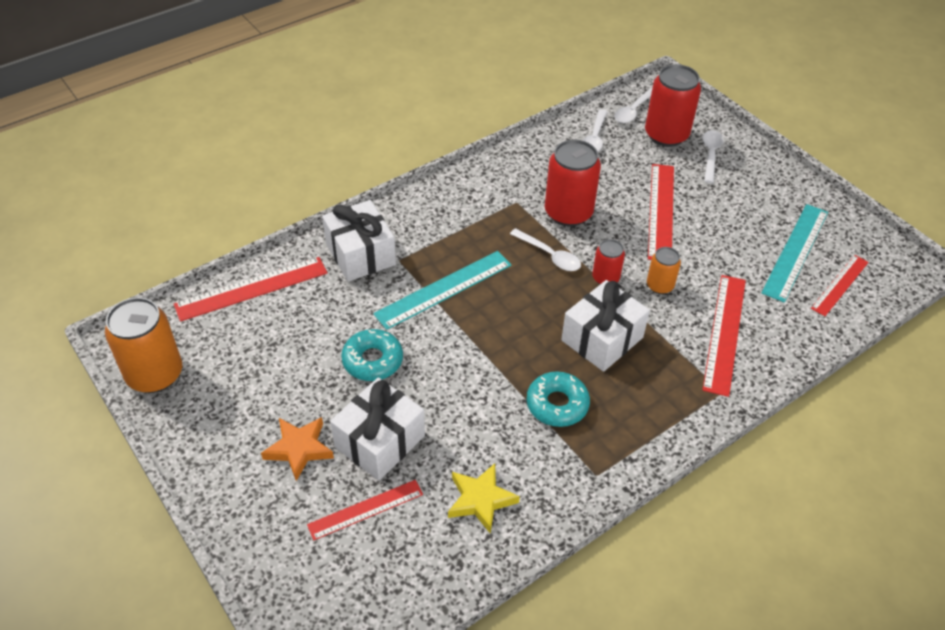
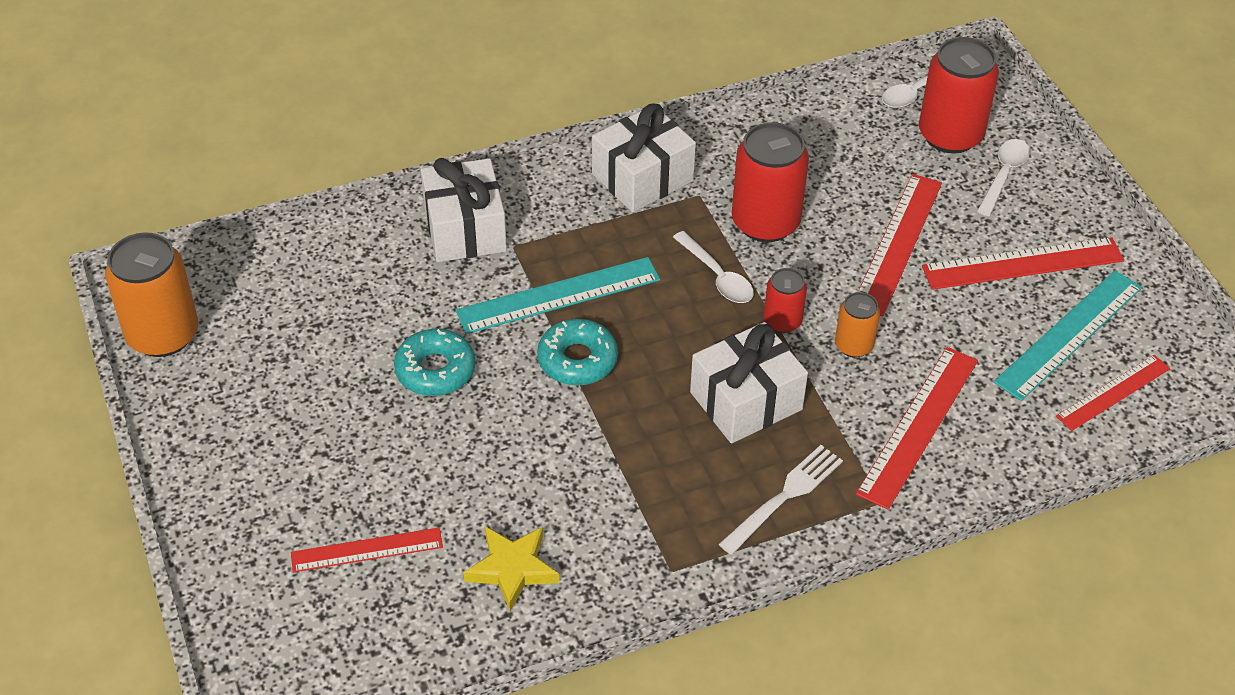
camera: 15 degrees right, 0 degrees up
red ruler [174,257,327,322] -> red ruler moved to [922,237,1124,290]
orange star [261,417,334,481] -> none
white gift [330,377,425,481] -> white gift moved to [592,103,696,213]
turquoise donut [527,371,590,427] -> turquoise donut moved to [537,319,618,386]
white spoon [583,109,607,152] -> none
none -> white fork [719,445,843,555]

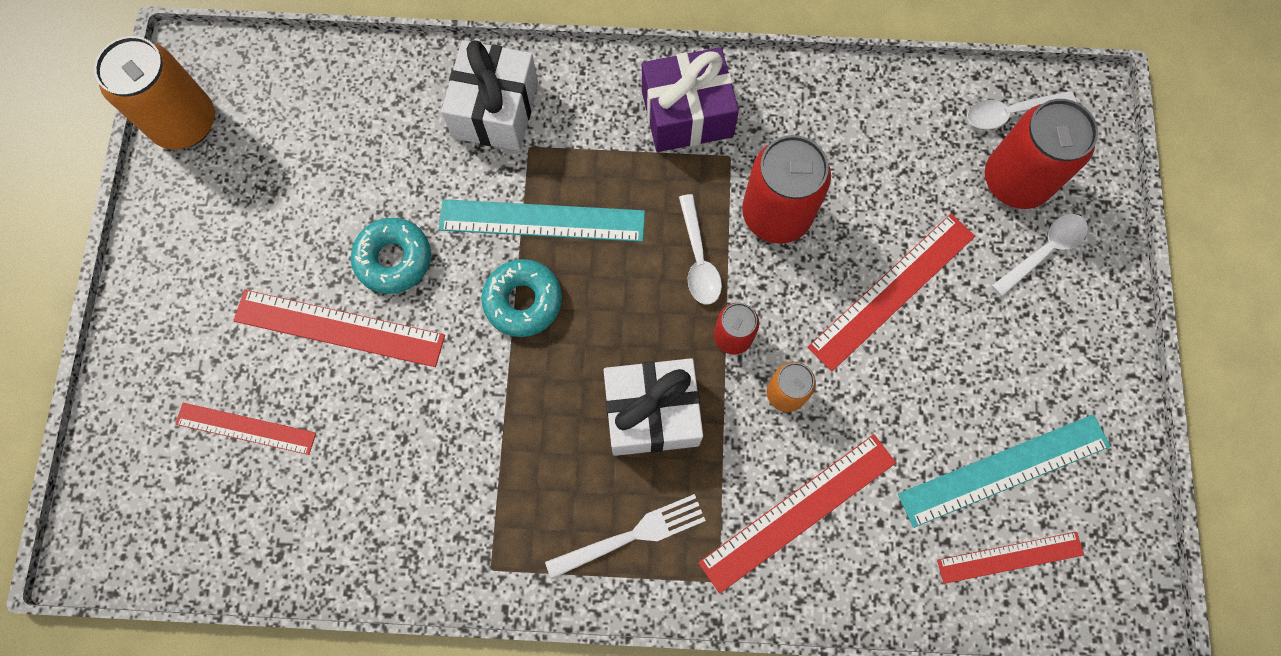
camera: 25 degrees right, 25 degrees up
yellow star [463,526,559,611] -> none
white gift [592,103,696,213] -> purple gift [642,47,739,152]
red ruler [922,237,1124,290] -> red ruler moved to [233,290,445,367]

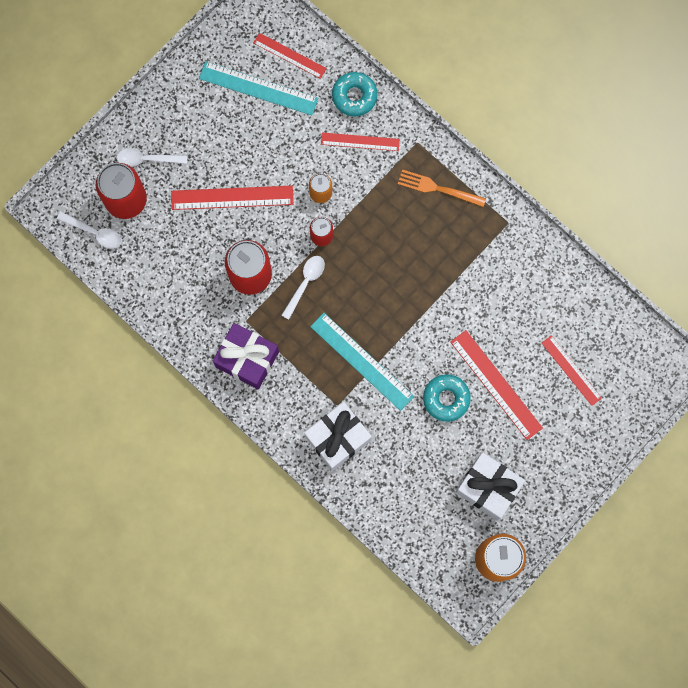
camera: 140 degrees left, 5 degrees up
turquoise donut [481,259,562,337] -> turquoise donut moved to [332,72,378,117]
white fork [545,494,706,579] -> orange fork [398,170,486,207]
white gift [604,358,703,456] -> white gift moved to [456,452,525,520]
red ruler [698,434,896,593] -> red ruler [321,132,400,151], size x0.65

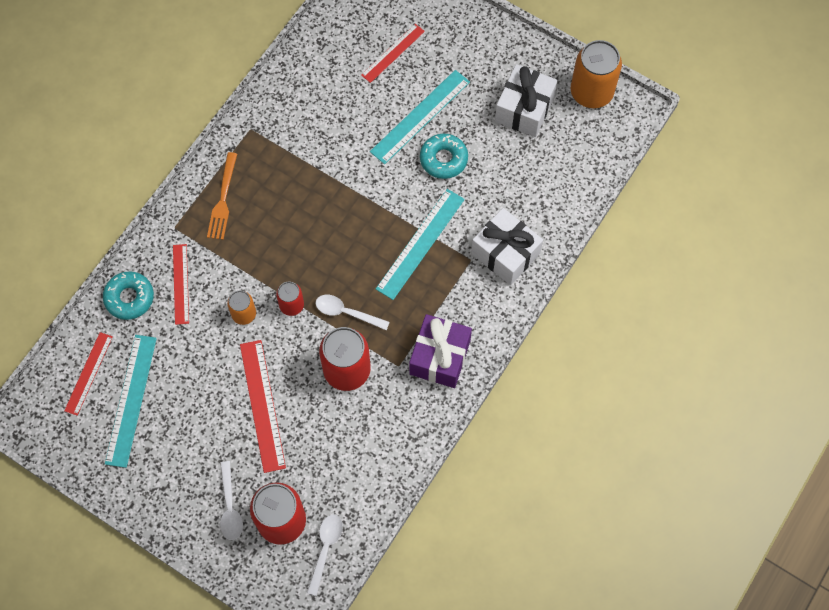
camera: 100 degrees left, 10 degrees down
red ruler [450,330,543,440] -> turquoise ruler [370,70,470,164]

